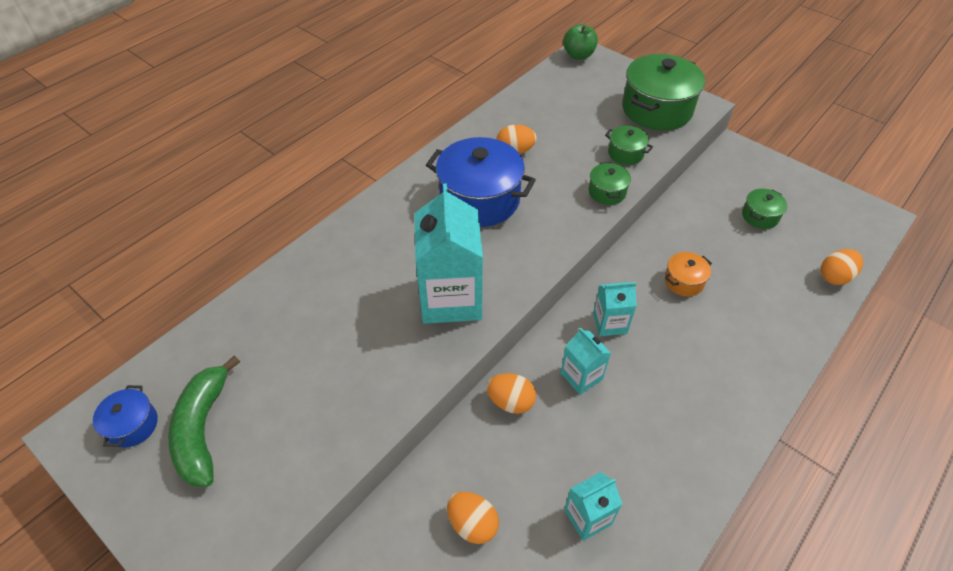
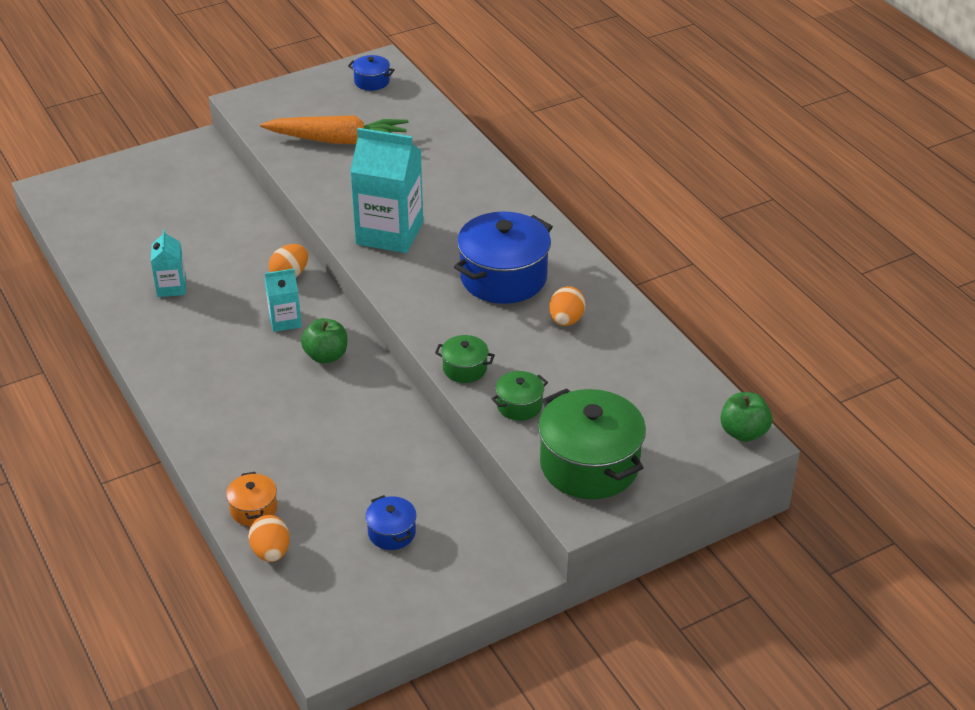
camera: 110 degrees right, 10 degrees down
green banana [168,355,240,487] -> none
orange egg [447,492,499,544] -> none
turquoise carton [593,282,637,336] -> green apple [301,318,347,364]
orange pot [664,252,712,297] -> orange pot moved to [226,472,277,526]
green pot [742,189,787,229] -> blue pot [365,495,417,550]
none -> orange carrot [260,115,409,144]

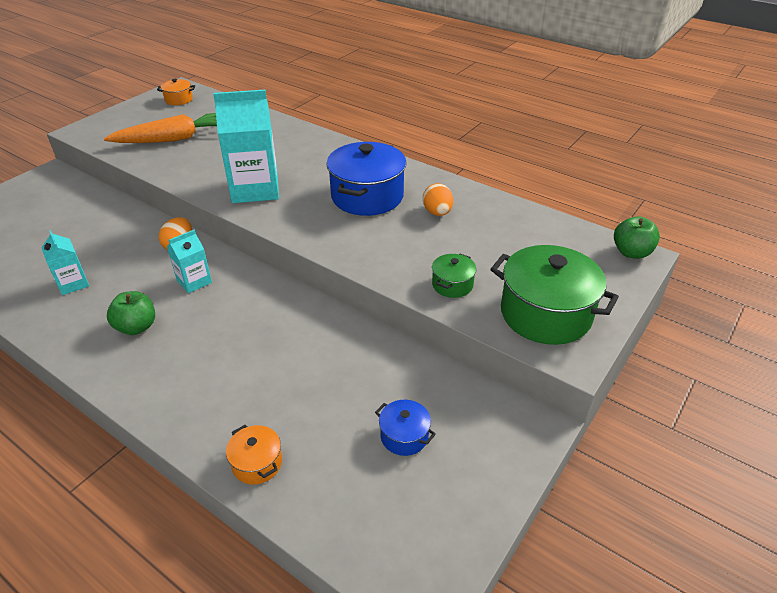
camera: 25 degrees left, 0 degrees up
orange egg [248,515,290,562] -> none
green apple [301,318,347,364] -> green apple moved to [107,291,155,335]
blue pot [348,55,395,91] -> orange pot [157,79,195,105]
green pot [435,335,495,383] -> none

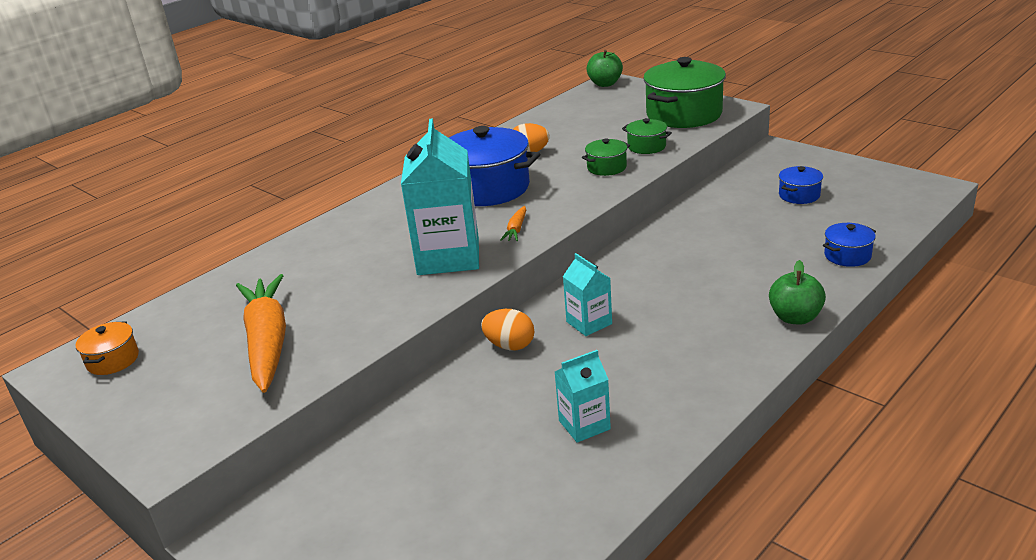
camera: 80 degrees left, 10 degrees down
green apple [107,291,155,335] -> green apple moved to [769,260,826,325]
orange pot [226,425,282,485] -> blue pot [823,223,876,267]
none -> orange carrot [500,206,526,241]
none -> green pot [582,139,630,176]

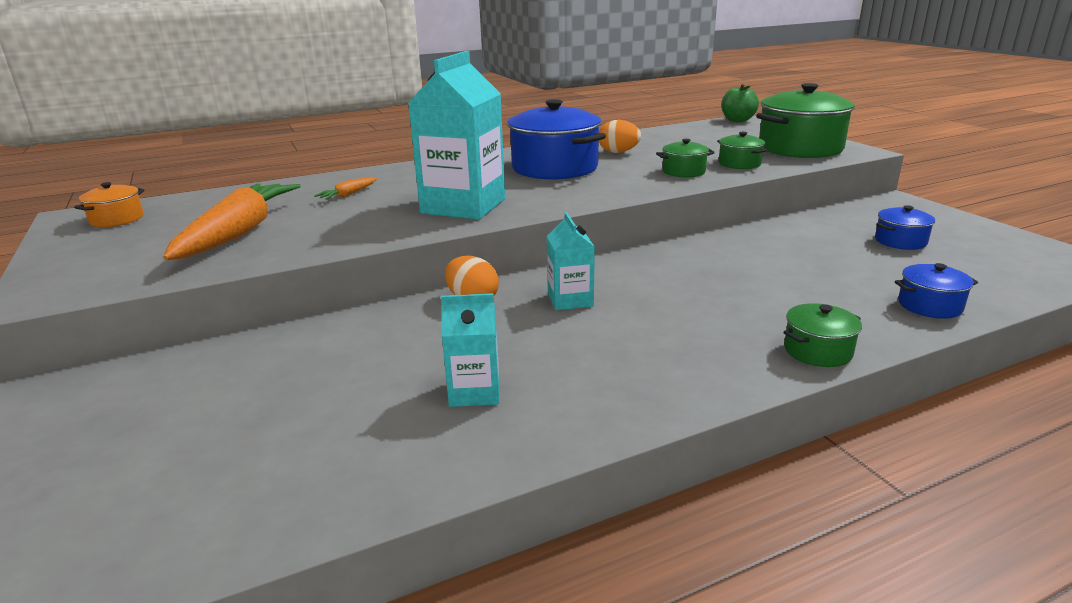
camera: 20 degrees right, 5 degrees down
orange carrot [500,206,526,241] -> orange carrot moved to [314,177,377,200]
green apple [769,260,826,325] -> green pot [784,303,862,367]

